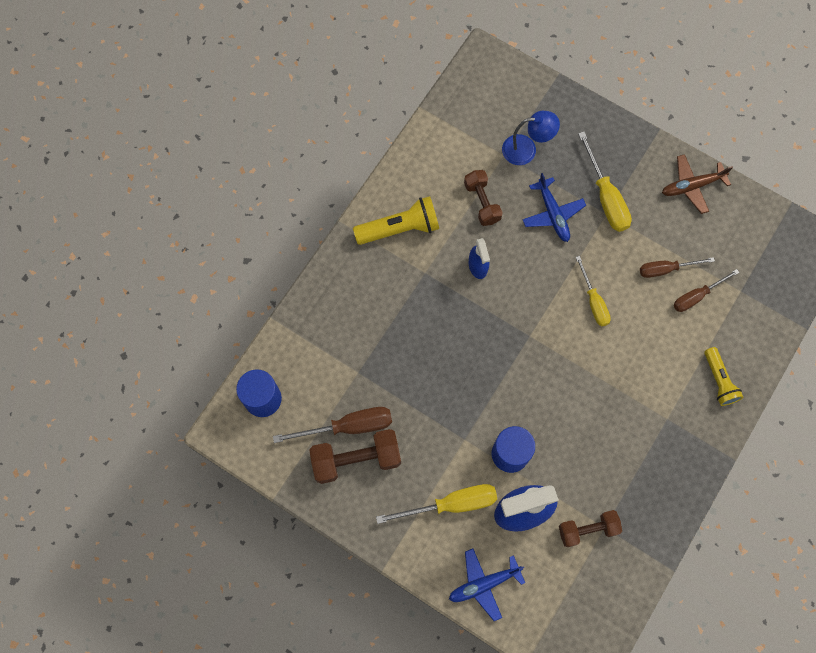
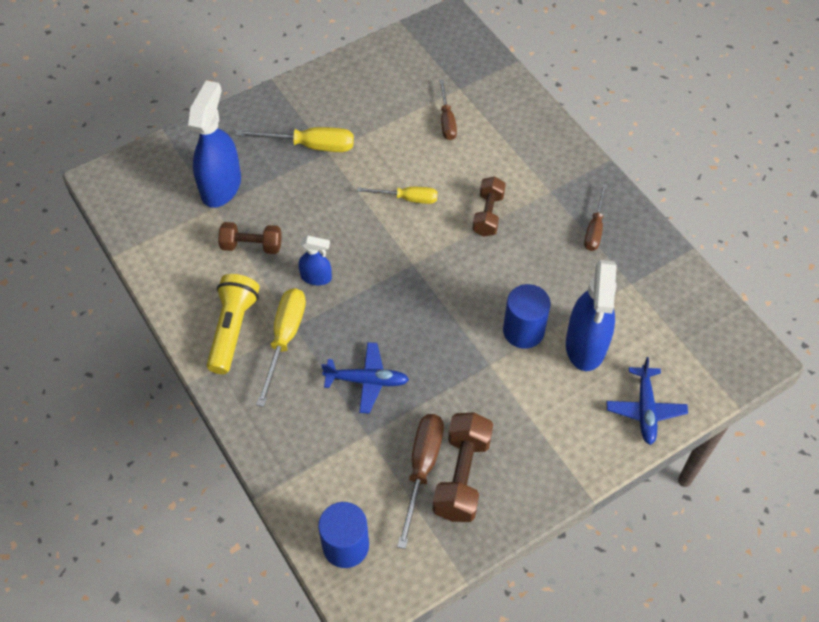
camera: 65 degrees left, 15 degrees down
yellow screwdriver [376,484,497,524] -> yellow screwdriver moved to [256,288,306,407]
blue lamp [502,111,560,165] -> blue spray bottle [188,80,241,208]
blue plane [522,173,586,242] -> blue plane moved to [321,342,409,414]
brown dumbbell [559,510,622,547] -> brown dumbbell moved to [472,177,506,236]
brown screwdriver [640,257,715,278] -> brown screwdriver moved to [584,184,607,251]
brown plane [662,154,733,214] -> none
yellow flashlight [704,347,743,406] -> none

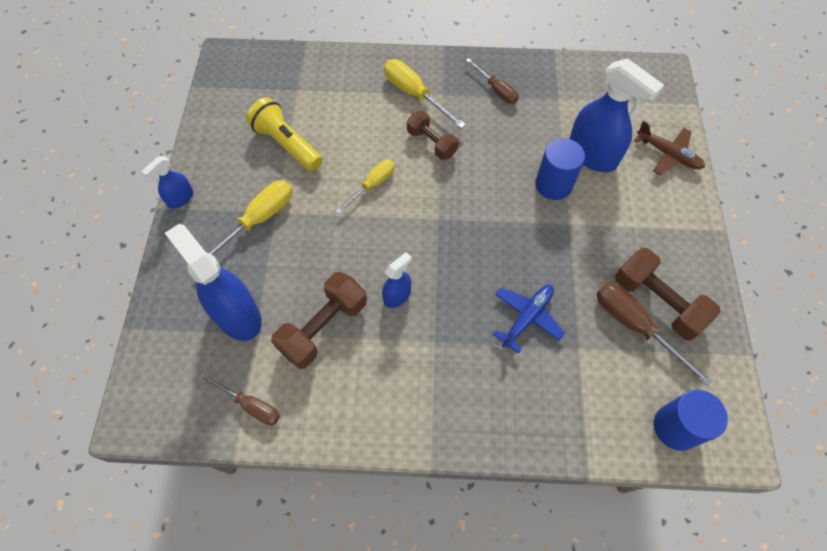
camera: 55 degrees left, 5 degrees up
yellow flashlight [207,274,260,374] -> yellow flashlight moved to [246,97,323,172]
brown dumbbell [218,222,282,254] -> brown dumbbell [271,272,367,369], size x1.51
yellow screwdriver [256,288,306,407] -> yellow screwdriver moved to [384,59,466,129]
brown screwdriver [439,79,457,140] -> brown screwdriver moved to [199,372,280,425]
blue plane [606,357,688,445] -> brown plane [634,121,705,175]
none -> blue spray bottle [142,157,193,209]

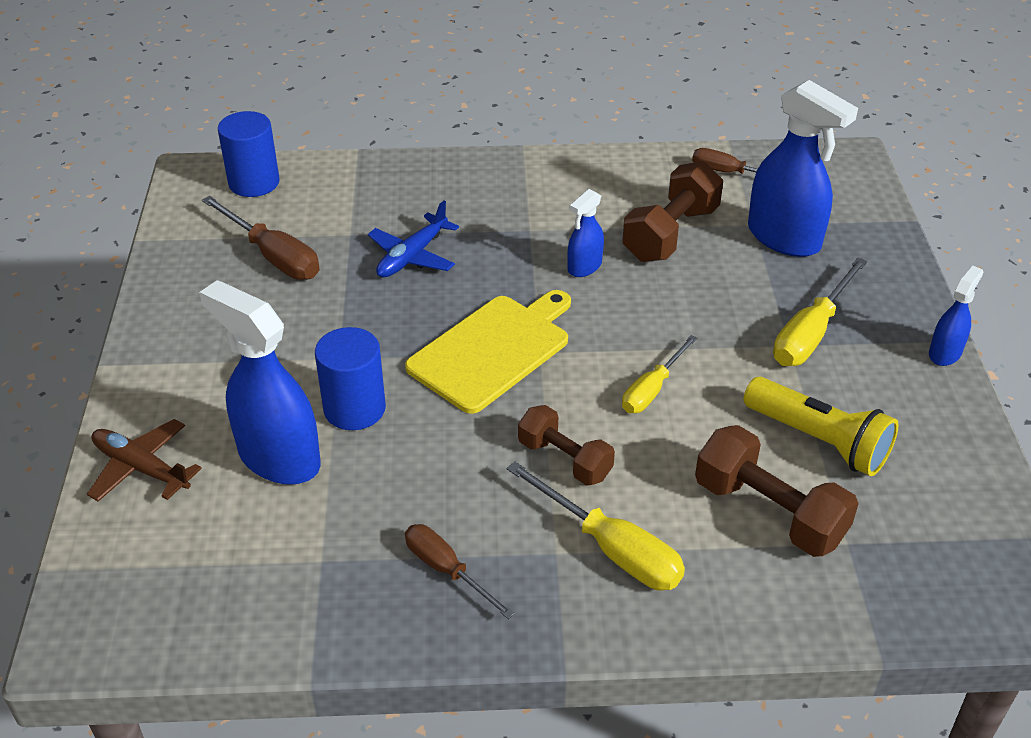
camera: 175 degrees right, 20 degrees down
brown dumbbell [615,248,721,341] -> brown dumbbell moved to [695,425,859,557]
none -> yellow cutting board [405,290,571,414]

